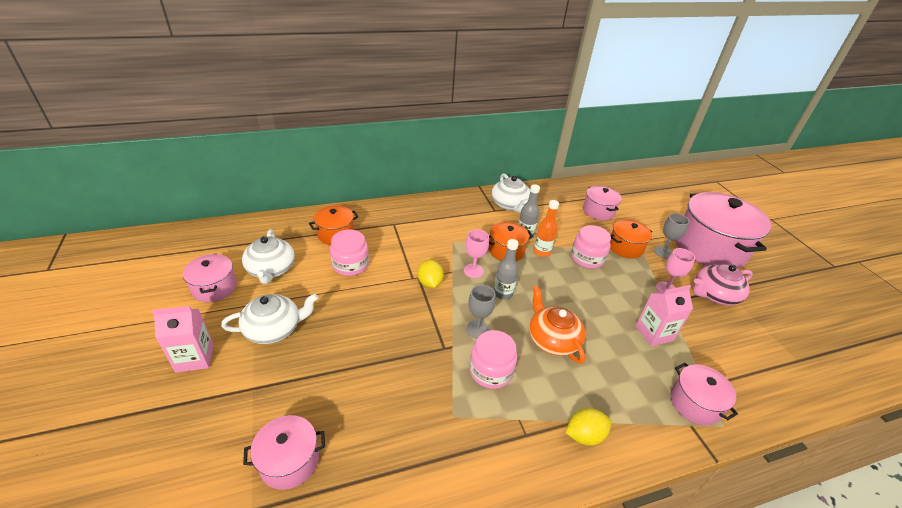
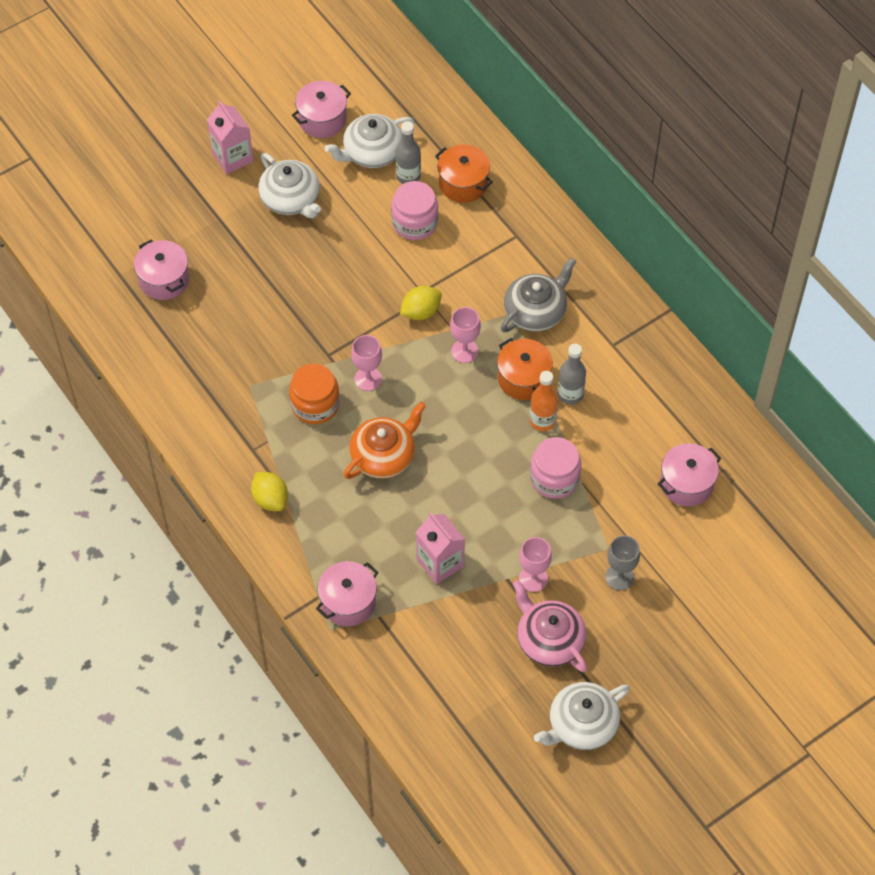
camera: 75 degrees right, 20 degrees up
grey goblet [466,285,496,338] -> pink goblet [351,335,382,391]
pink jar [469,330,517,389] -> orange jar [289,364,340,424]
white teapot [492,173,530,213] -> white teapot moved to [534,682,630,750]
grey bottle [494,239,519,300] -> grey bottle moved to [396,121,421,184]
orange pot [610,219,652,259] -> none
pink pot [676,192,771,268] -> none
none -> grey teapot [501,258,576,332]

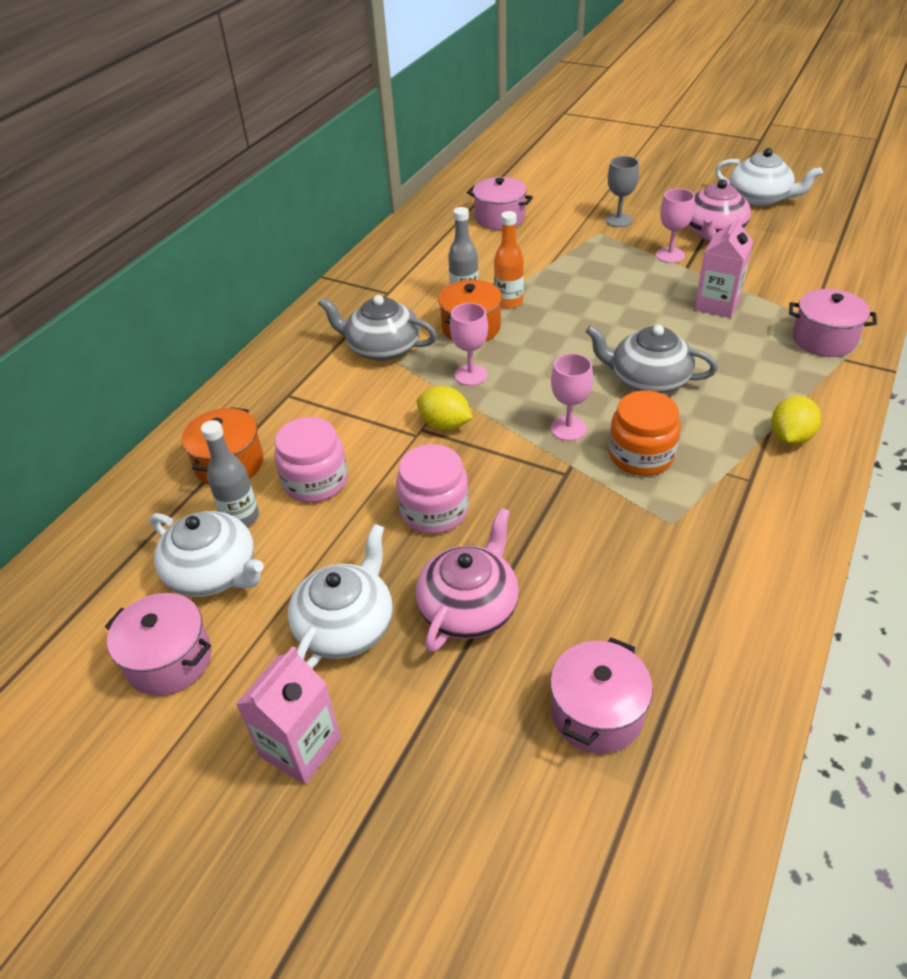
camera: 115 degrees left, 15 degrees down
orange teapot [343,402,426,479] -> grey teapot [586,325,718,394]
pink jar [530,437,582,499] -> pink jar moved to [396,444,469,534]
none -> pink teapot [415,508,519,653]

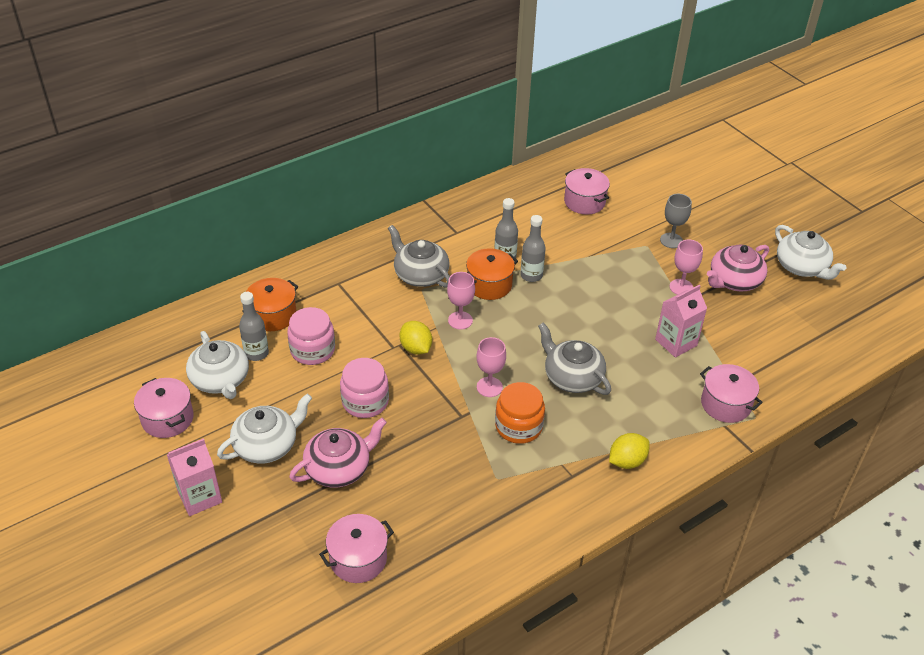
camera: 25 degrees right, 0 degrees up
orange bottle [494,211,524,309] -> grey bottle [521,215,546,282]

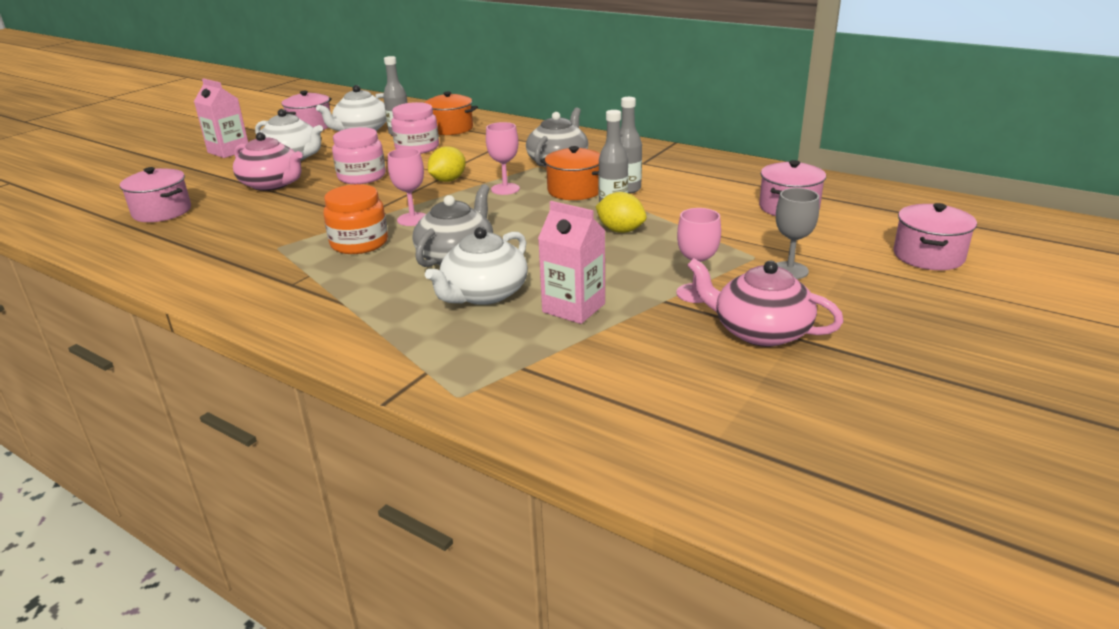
camera: 70 degrees right, 15 degrees down
yellow lemon [609,433,650,469] -> yellow lemon moved to [595,192,647,233]
pink pot [700,364,763,423] -> pink pot moved to [894,203,977,270]
white teapot [775,225,846,280] -> white teapot moved to [425,227,528,305]

